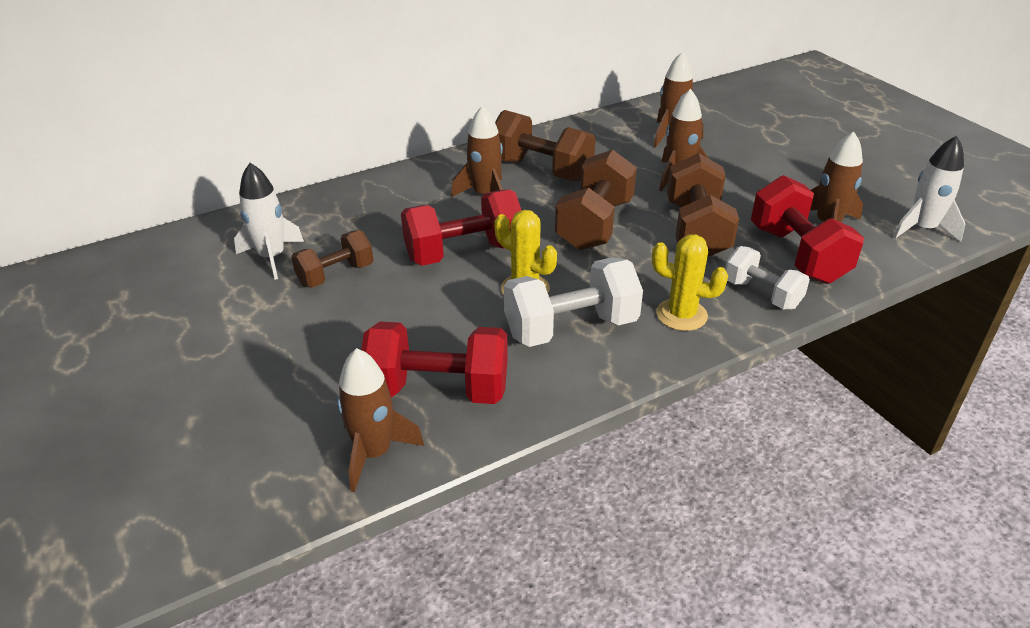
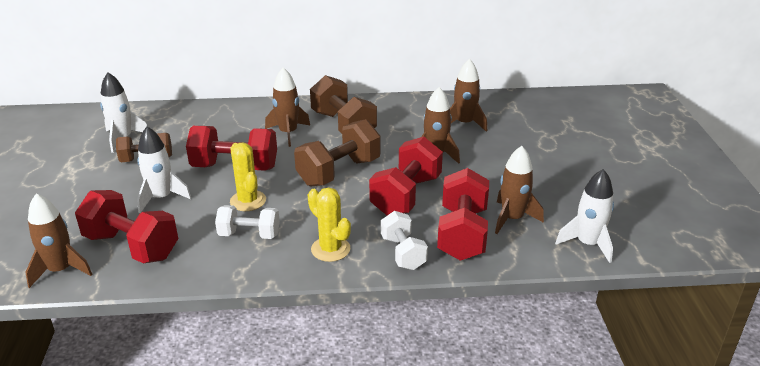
camera: 25 degrees right, 5 degrees down
white dumbbell [504,257,643,347] -> white dumbbell [215,205,280,239], size x0.63
brown dumbbell [667,153,739,257] -> red dumbbell [369,137,443,215]
none -> white rocket [137,127,191,213]

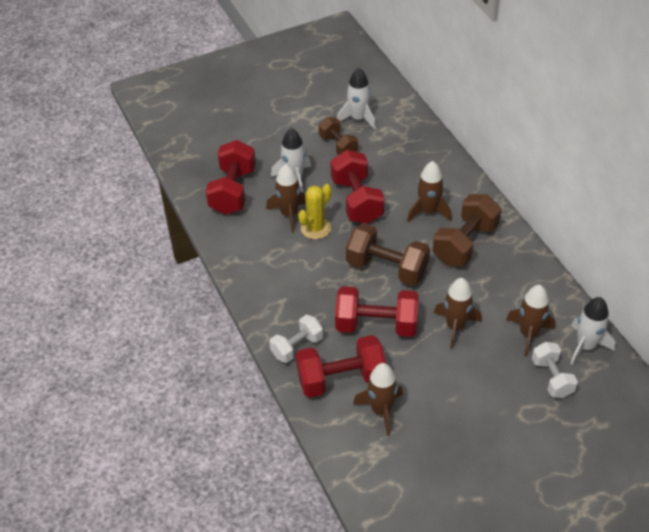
camera: 70 degrees right, 15 degrees up
brown rocket [25,193,92,288] -> brown rocket moved to [266,164,306,233]
white dumbbell [215,205,280,239] -> white dumbbell moved to [532,342,578,398]
yellow cactus [308,187,351,262] -> none
white rocket [555,169,614,263] -> white rocket moved to [570,297,615,365]

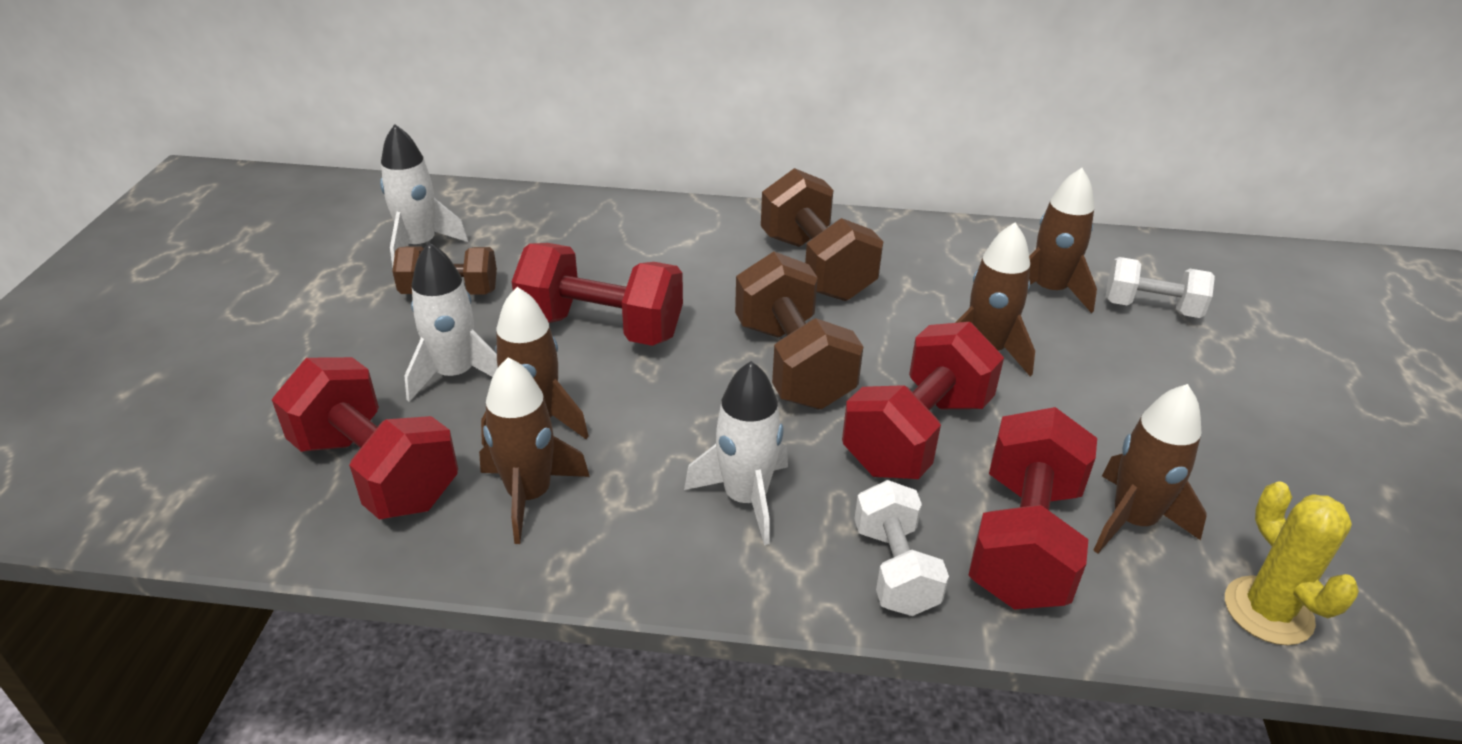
camera: 60 degrees left, 10 degrees down
yellow cactus [298,184,332,239] -> yellow cactus moved to [1225,481,1359,645]
brown dumbbell [346,224,430,286] -> brown dumbbell turned 75 degrees counterclockwise [735,252,863,409]
brown rocket [407,161,452,222] -> brown rocket moved to [479,357,590,544]
white rocket [570,297,615,365] -> white rocket moved to [684,361,788,545]

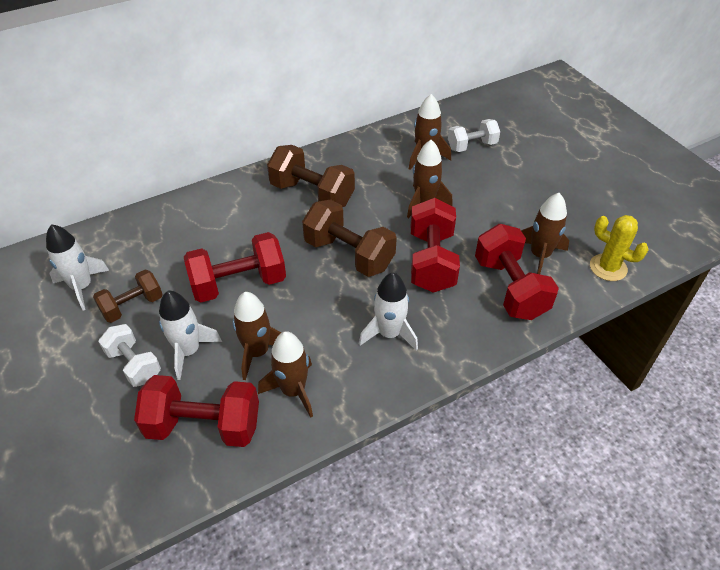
camera: 35 degrees left, 10 degrees up
white dumbbell [854,480,949,616] -> white dumbbell moved to [98,324,161,387]

